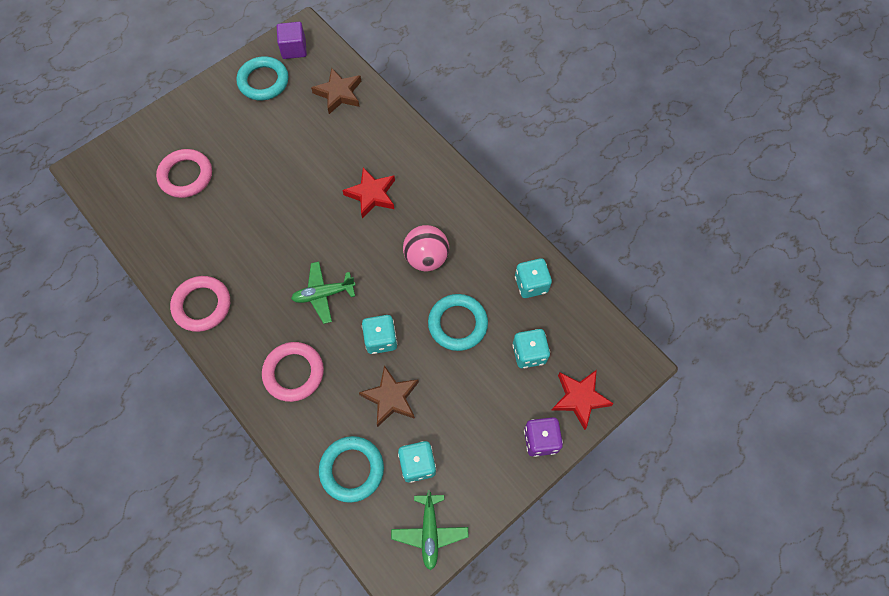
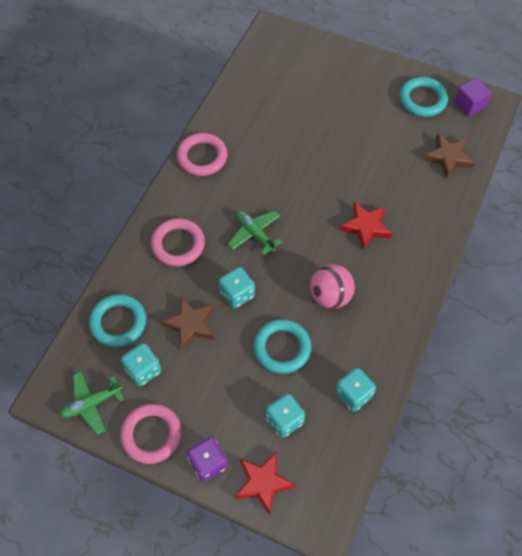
camera: 65 degrees right, 5 degrees down
pink ring [156,149,212,198] -> pink ring moved to [120,404,182,464]

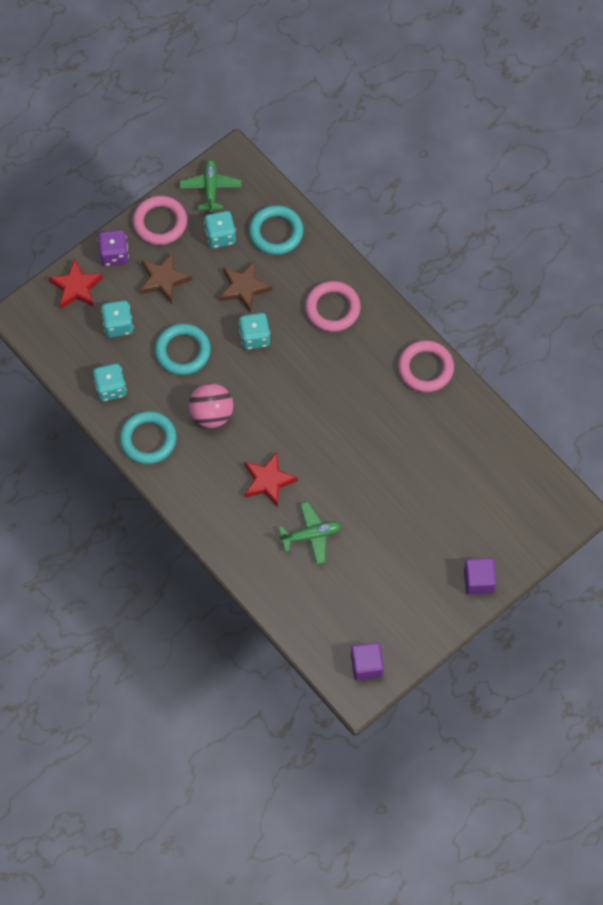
camera: 115 degrees right, 5 degrees up
green plane [228,210,282,256] -> green plane moved to [279,502,341,564]
turquoise ring [399,77,448,117] -> turquoise ring moved to [120,411,177,464]
brown star [423,133,475,178] -> brown star moved to [140,252,192,304]
none -> purple cube [464,558,497,594]

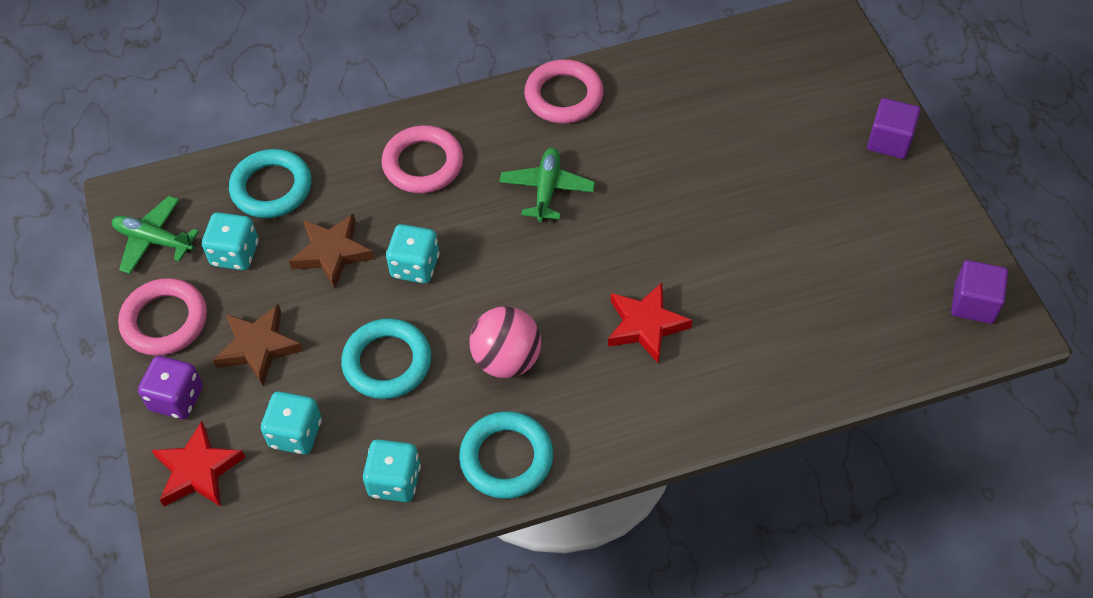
camera: 65 degrees left, 10 degrees down
green plane [279,502,341,564] -> green plane moved to [499,147,595,222]

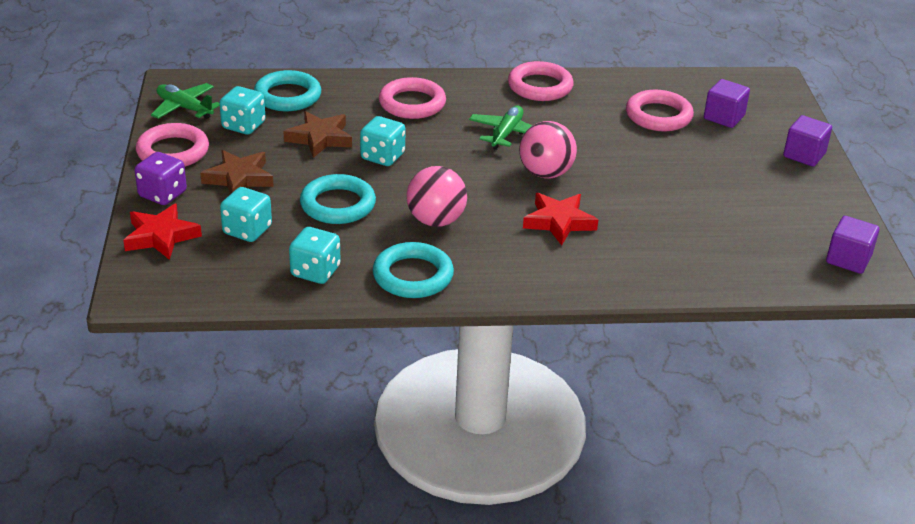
camera: 10 degrees right, 20 degrees down
none -> pink ball [519,121,577,179]
none -> pink ring [626,90,694,131]
none -> purple cube [704,79,750,128]

